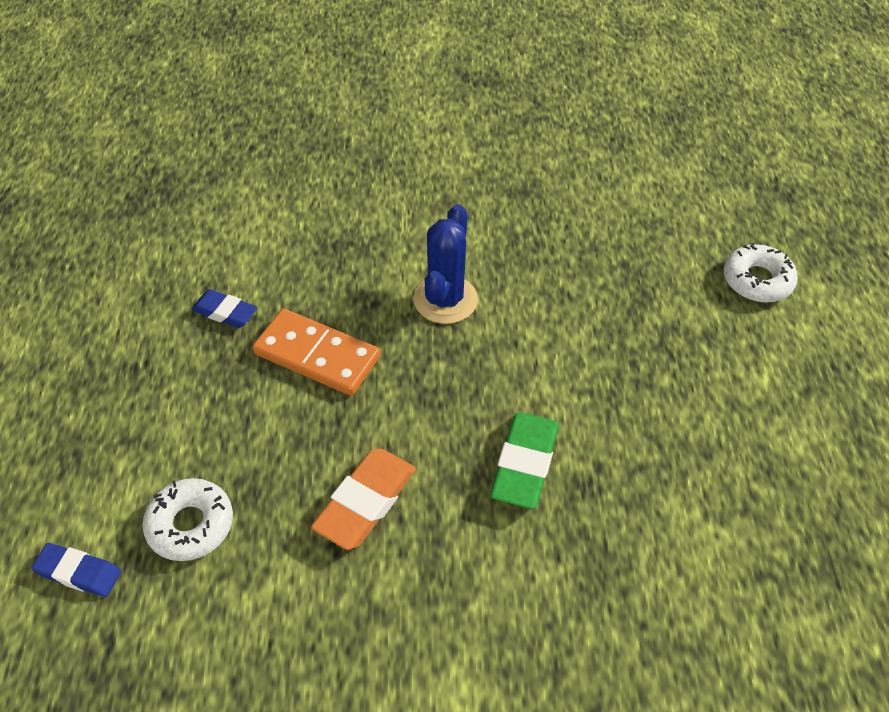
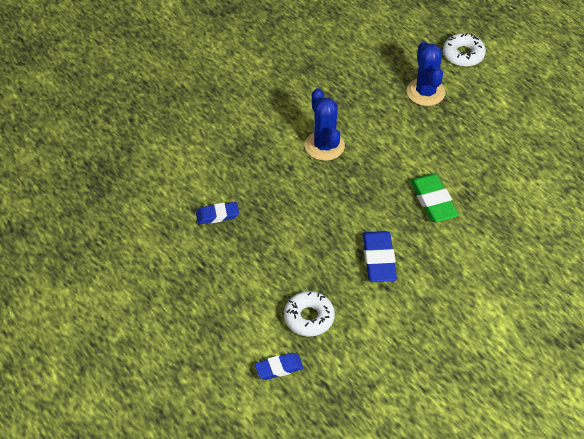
camera: 35 degrees left, 0 degrees up
orange domino [253,309,380,396] -> none
orange eraser [311,449,416,550] -> blue eraser [363,231,397,282]
none -> blue cactus [407,41,445,106]

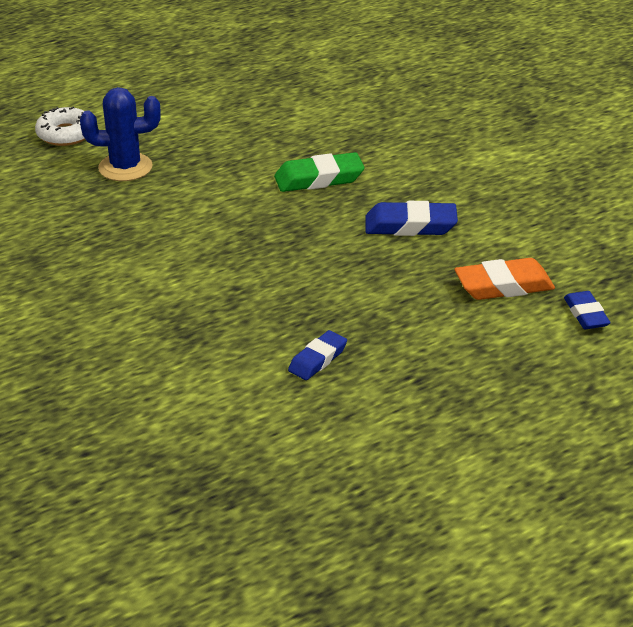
camera: 85 degrees left, 15 degrees down
blue eraser [196,202,239,224] -> blue eraser turned 45 degrees clockwise [288,330,347,380]
white donut [284,291,335,337] -> orange eraser [455,258,555,300]
blue cactus [305,88,345,161] -> none

